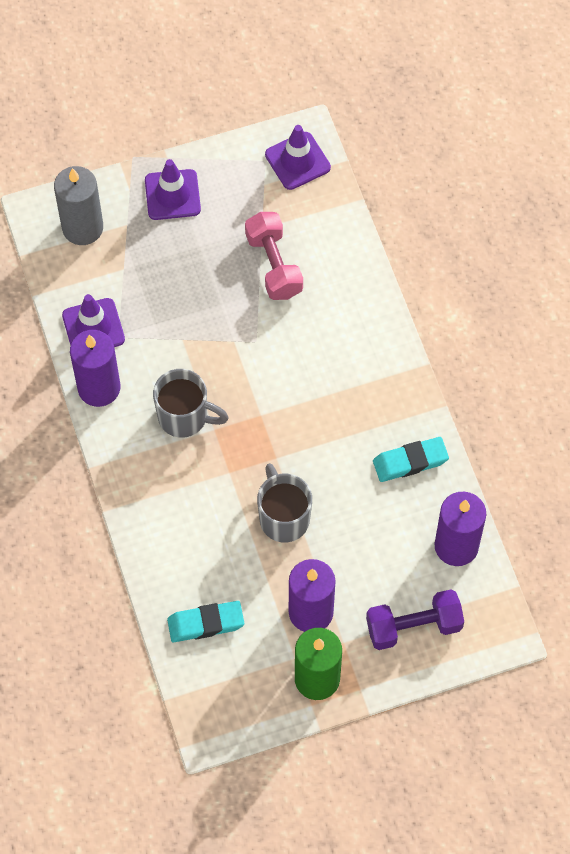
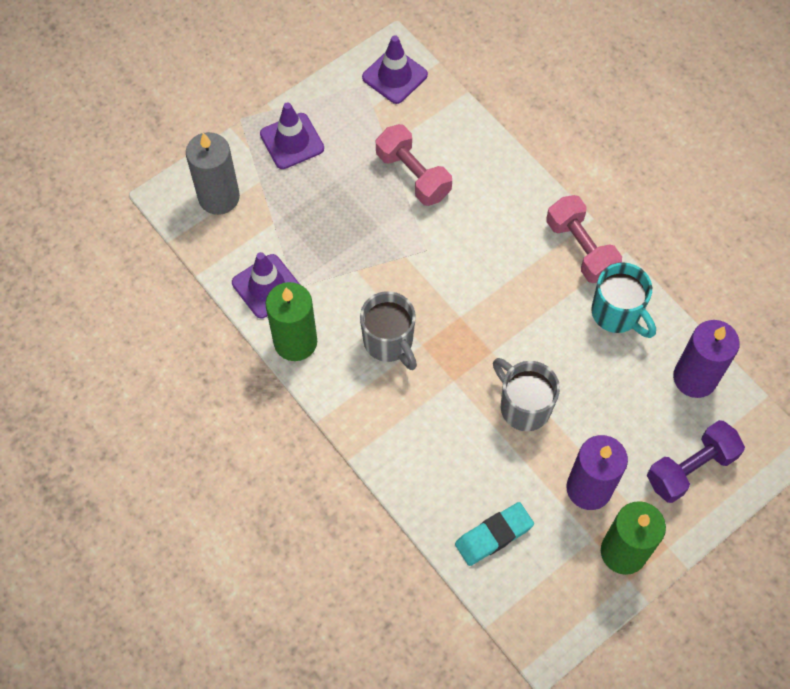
camera: 20 degrees left, 0 degrees up
purple candle [70,330,120,407] -> green candle [266,282,317,361]
grey mug [153,369,229,438] -> grey mug turned 60 degrees clockwise [360,291,417,370]
turquoise eraser [373,437,449,482] -> turquoise mug [591,263,656,338]
none -> pink dumbbell [546,195,622,283]

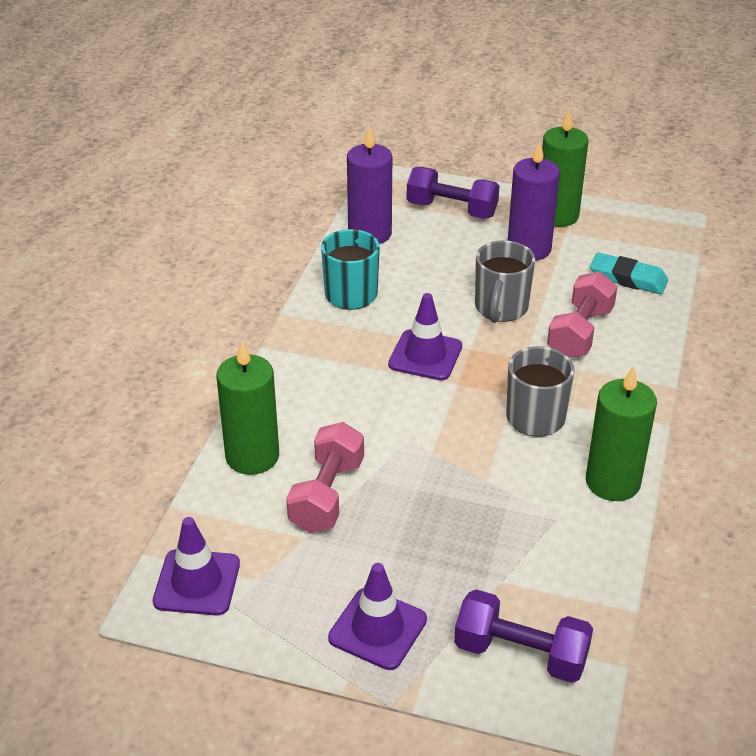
camera: 125 degrees left, 25 degrees down
grey candle [186,132,240,215] -> purple dumbbell [454,589,593,683]
purple traffic cone [232,252,299,318] -> purple traffic cone moved to [388,293,462,380]
pink dumbbell [546,195,622,283] -> pink dumbbell moved to [547,272,618,358]
none -> green candle [216,341,279,475]

